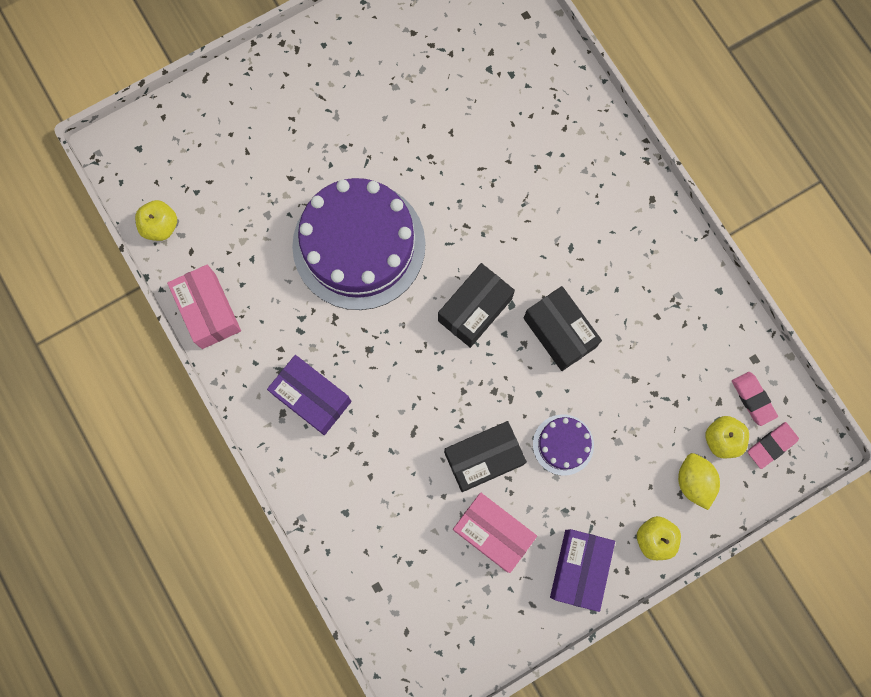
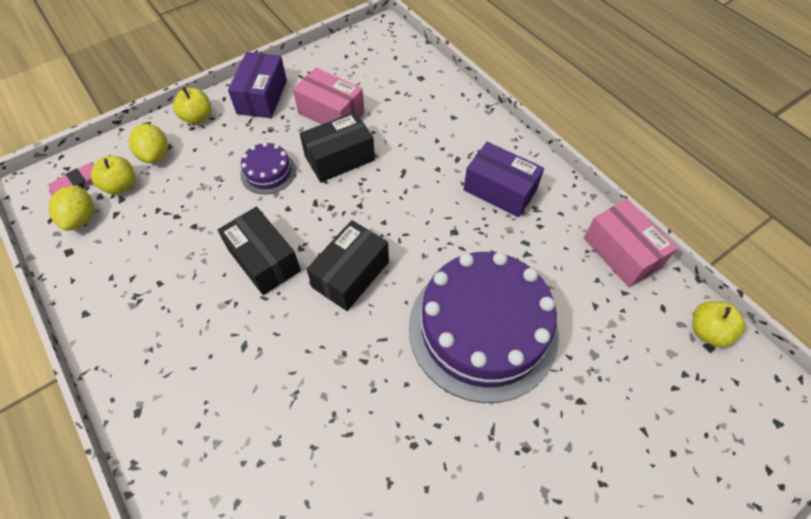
camera: 175 degrees right, 20 degrees down
pink eraser [732,372,778,426] -> yellow lemon [48,185,94,231]

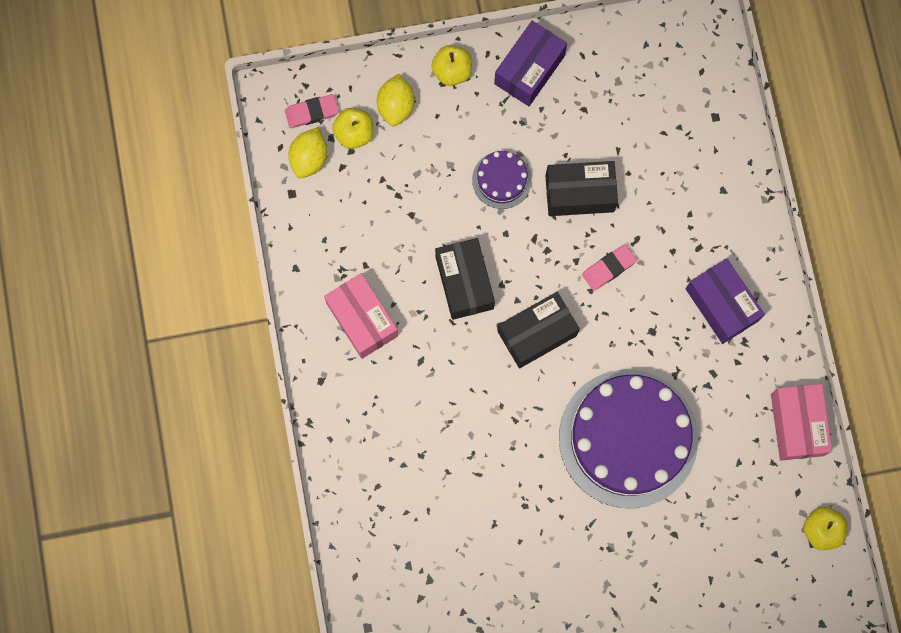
camera: 25 degrees right, 20 degrees up
pink box [293,68,365,125] -> pink box moved to [324,273,398,359]
none -> pink eraser [582,244,637,291]

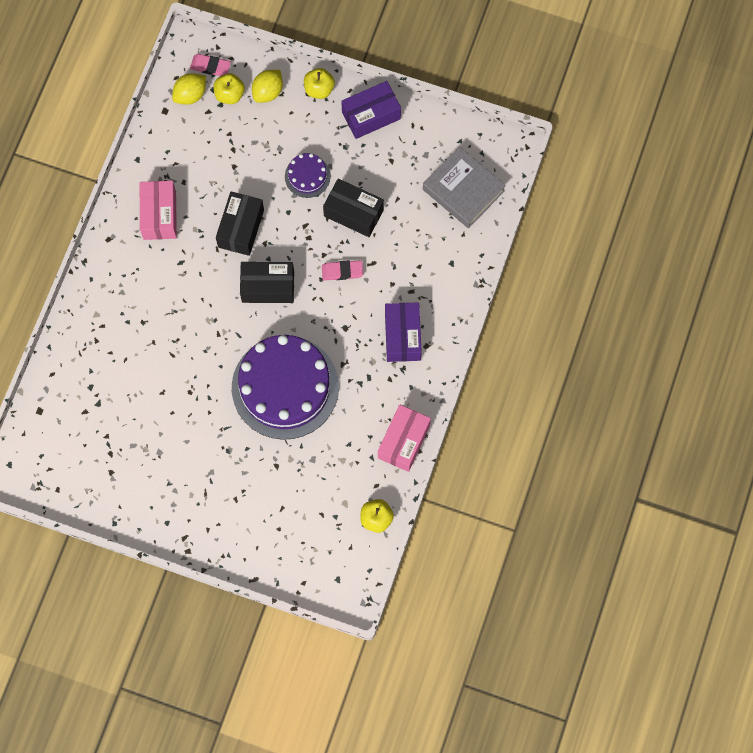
camera: 30 degrees right, 5 degrees down
none -> grey book [423,146,506,228]

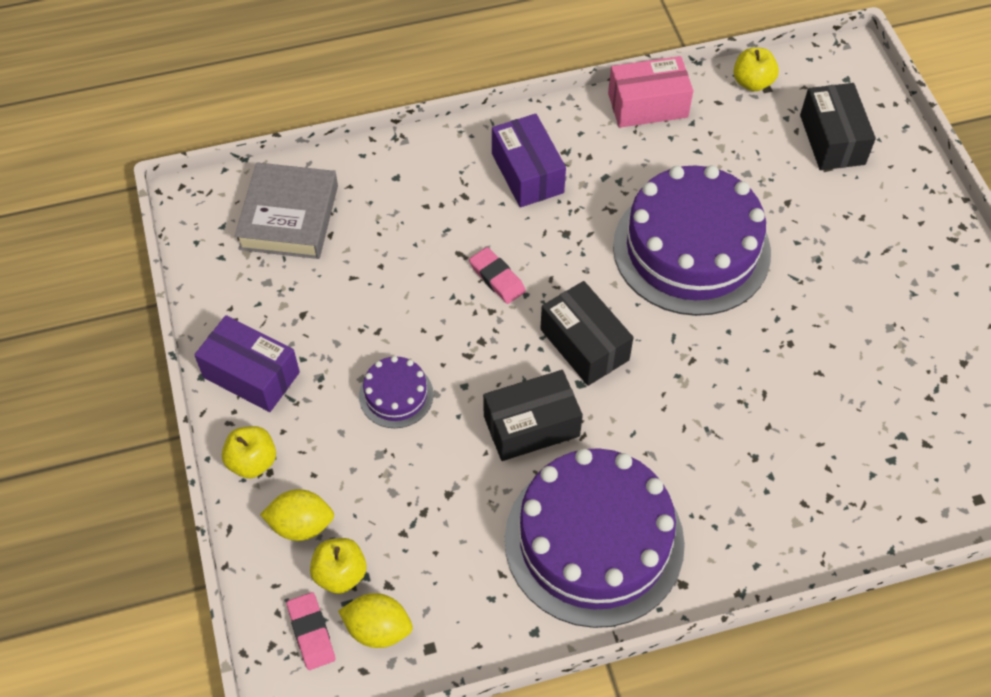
camera: 125 degrees left, 15 degrees down
pink box [140,181,177,240] -> purple cake [505,448,685,628]
black box [323,179,384,237] -> black box moved to [800,83,876,170]
purple box [385,302,422,362] -> purple box turned 75 degrees counterclockwise [492,114,566,207]

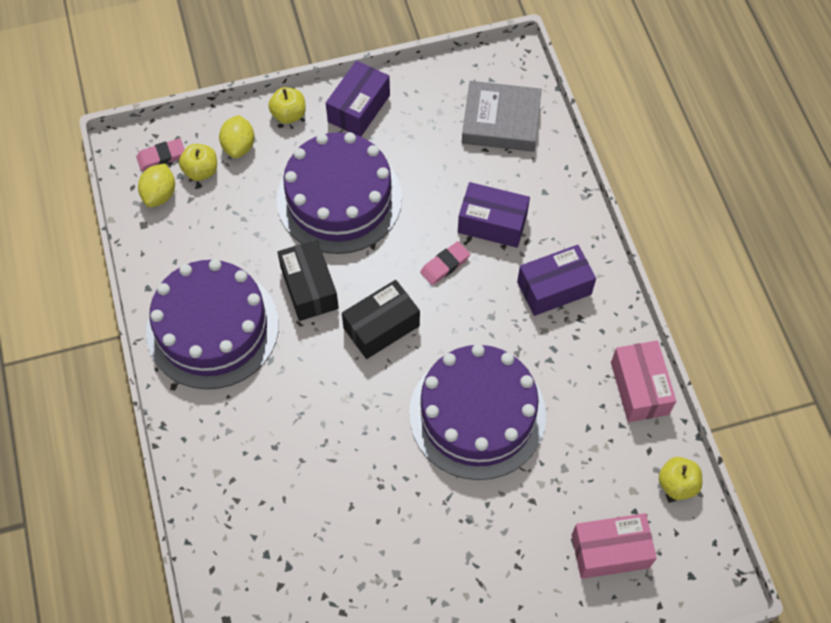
camera: 90 degrees right, 5 degrees up
purple cake [359,356,433,428] -> purple cake [277,132,402,254], size x2.26
black box [800,83,876,170] -> pink box [572,513,657,579]
none -> purple box [458,182,530,248]

